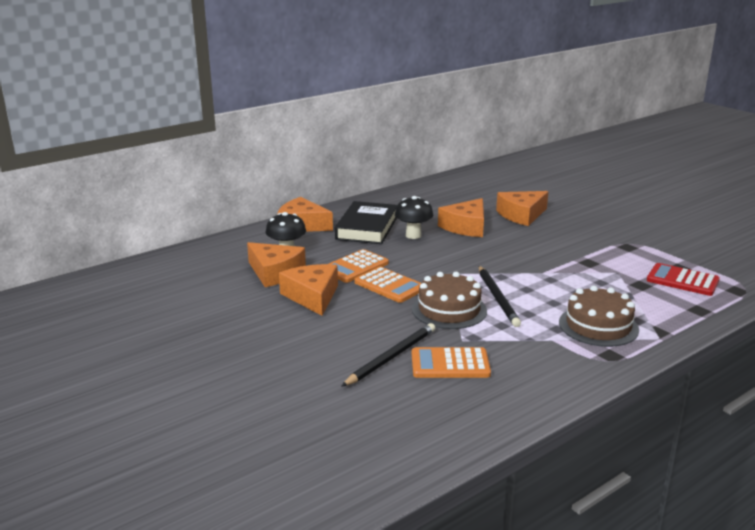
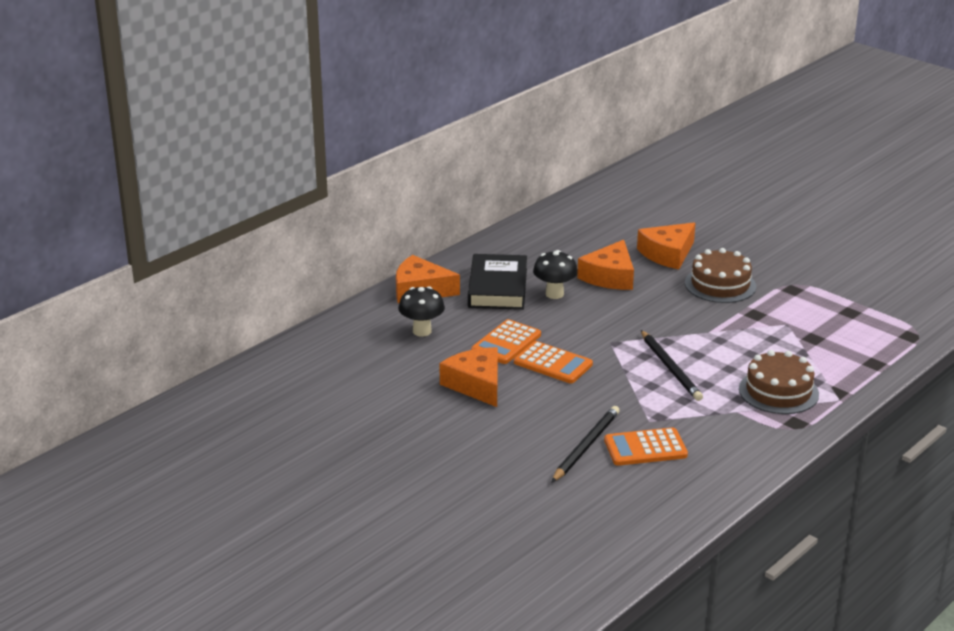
camera: 10 degrees left, 5 degrees up
orange cheese [247,242,306,287] -> none
brown cake [412,272,487,329] -> brown cake moved to [685,248,756,303]
red calculator [647,263,720,296] -> none

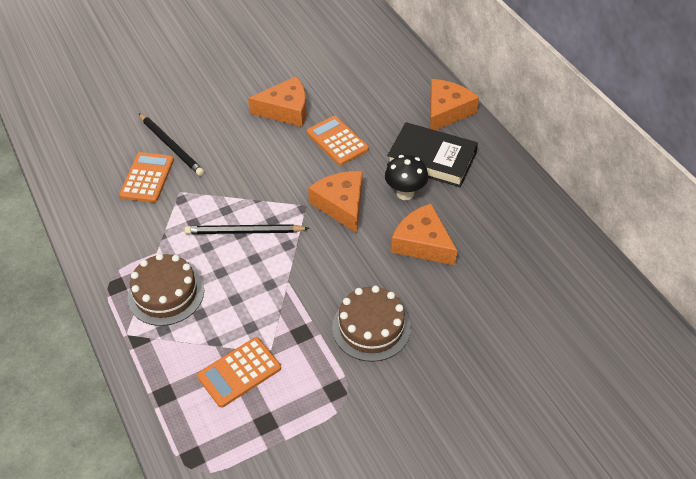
camera: 110 degrees right, 20 degrees up
black mushroom [399,286,445,337] -> none
orange calculator [514,341,593,383] -> orange calculator moved to [197,337,281,408]
orange cheese [637,222,695,269] -> orange cheese moved to [308,171,362,233]

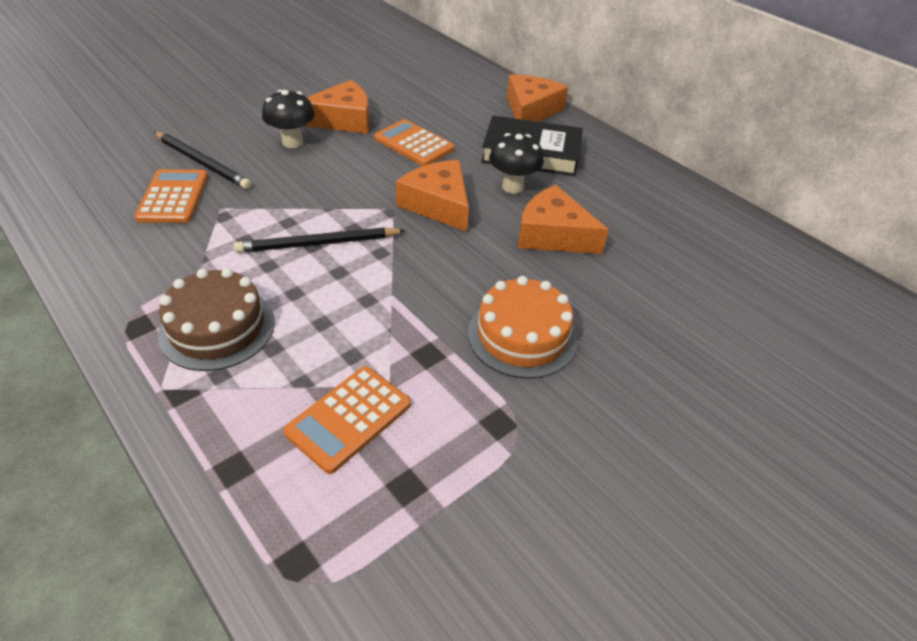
camera: 15 degrees left, 5 degrees down
brown cake [332,285,411,362] -> orange cake [468,276,578,379]
none -> black mushroom [262,90,315,148]

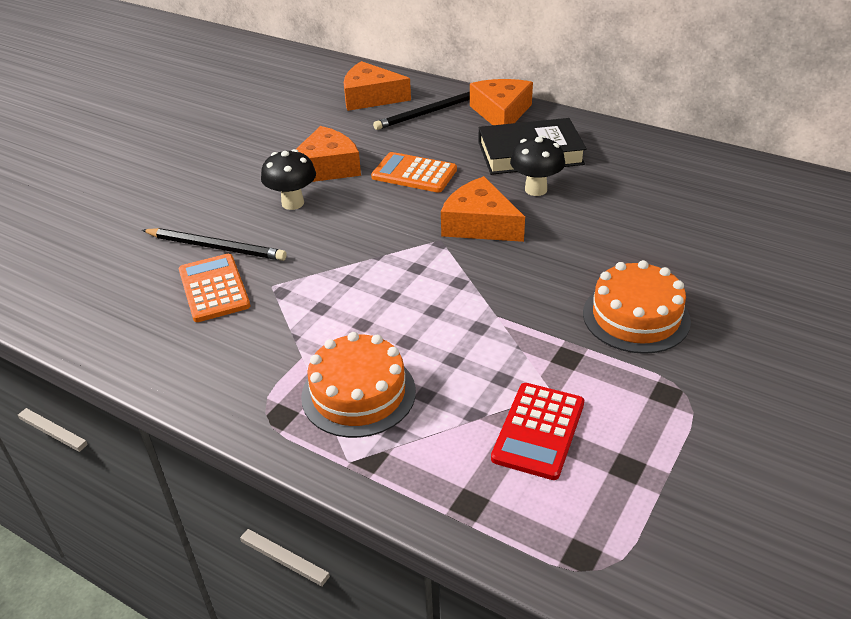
camera: 15 degrees left, 5 degrees down
brown cake [158,268,275,371] -> orange cake [301,332,416,438]
black pencil [234,227,406,253] -> black pencil moved to [373,92,470,130]
orange calculator [283,366,411,474] -> red calculator [491,383,584,480]
orange cheese [518,185,609,254] -> orange cheese moved to [344,61,411,111]

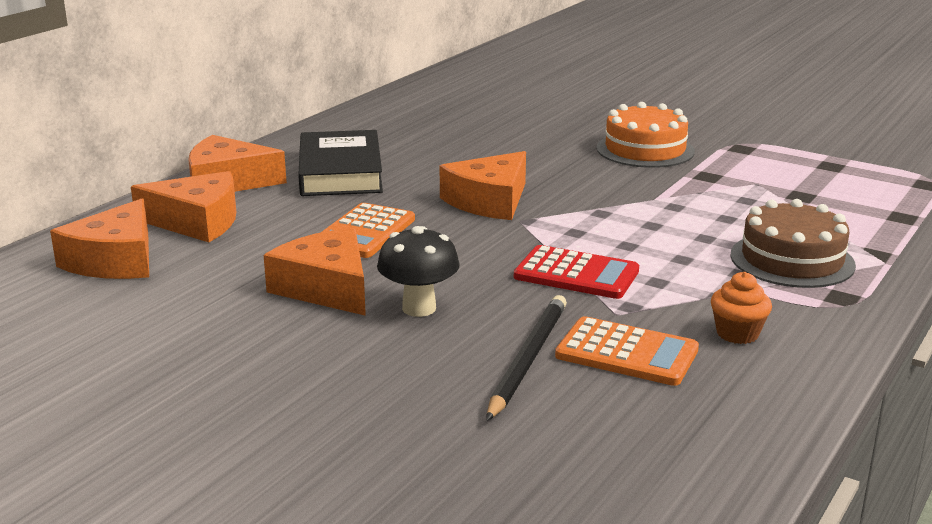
camera: 90 degrees left, 15 degrees down
orange calculator [179,254,250,322] -> orange calculator turned 135 degrees counterclockwise [555,316,699,386]
orange cake [301,332,416,438] -> brown cake [730,199,856,288]
black pencil [373,92,470,130] -> orange cheese [131,171,236,242]
red calculator [491,383,584,480] -> red calculator moved to [514,245,639,299]
black mushroom [510,135,565,196] -> none
none -> orange cupcake [711,272,772,344]

